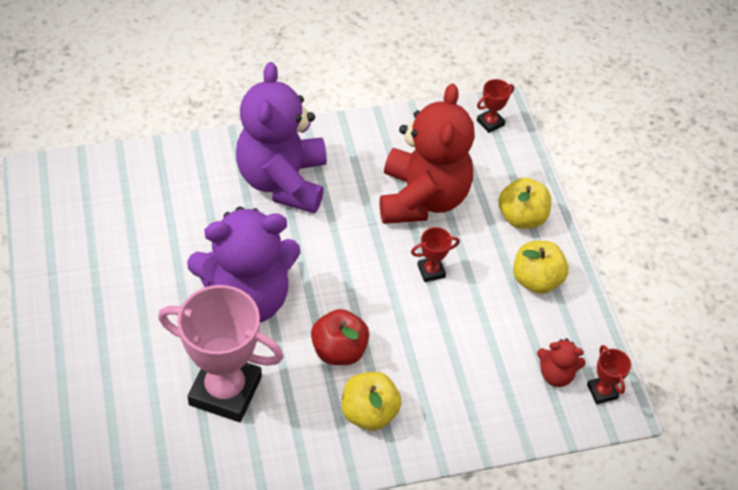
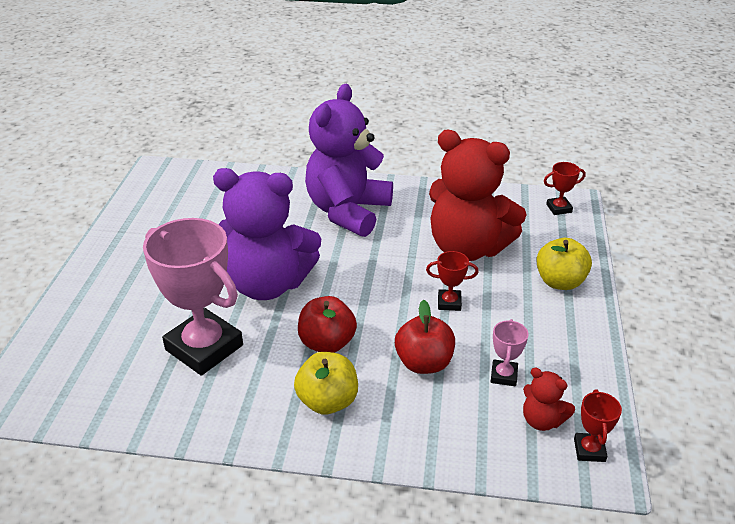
camera: 25 degrees right, 15 degrees down
red teddy bear [380,83,475,224] -> red teddy bear turned 90 degrees clockwise [429,130,527,261]
yellow apple [513,241,569,294] -> none
none -> red apple [395,300,455,374]
none -> pink trophy [491,319,529,387]

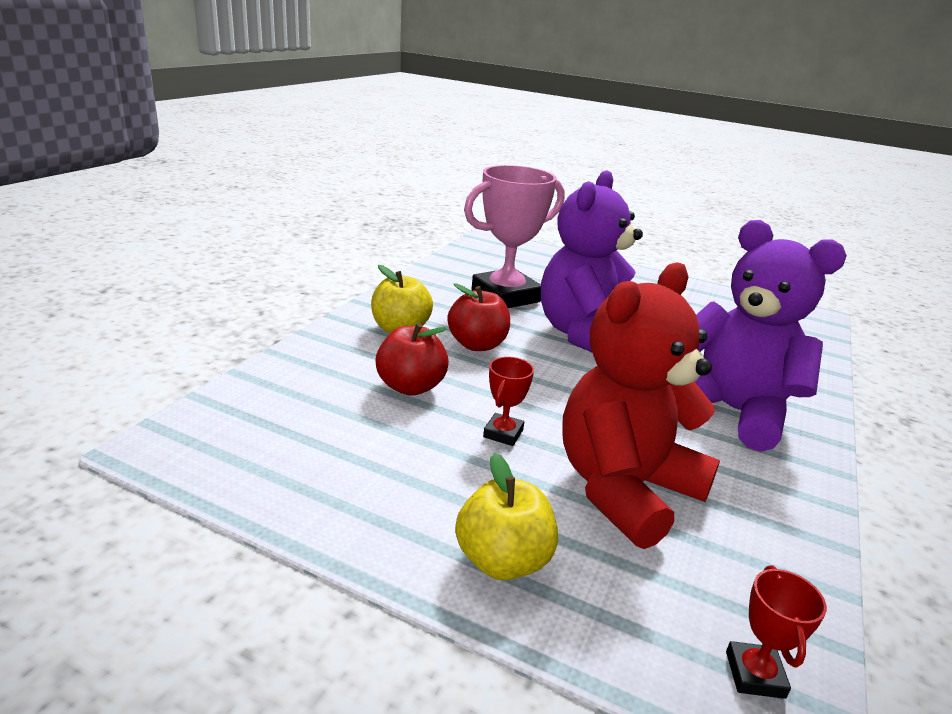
camera: 105 degrees right, 10 degrees down
pink trophy [491,319,529,387] -> none
red teddy bear [523,368,575,431] -> none
red trophy [574,389,622,462] -> none

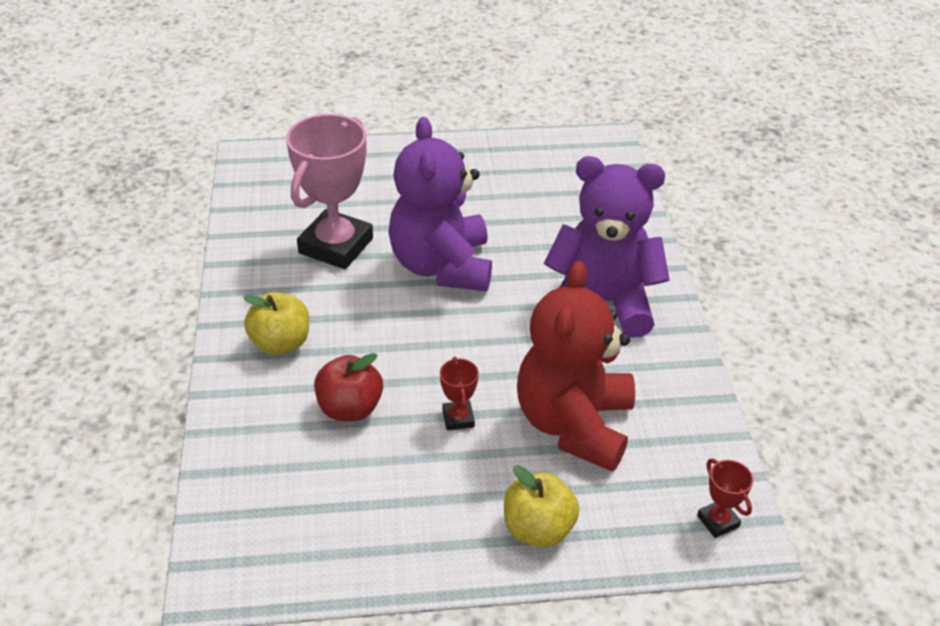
camera: 30 degrees left, 15 degrees up
red apple [447,283,510,351] -> none

